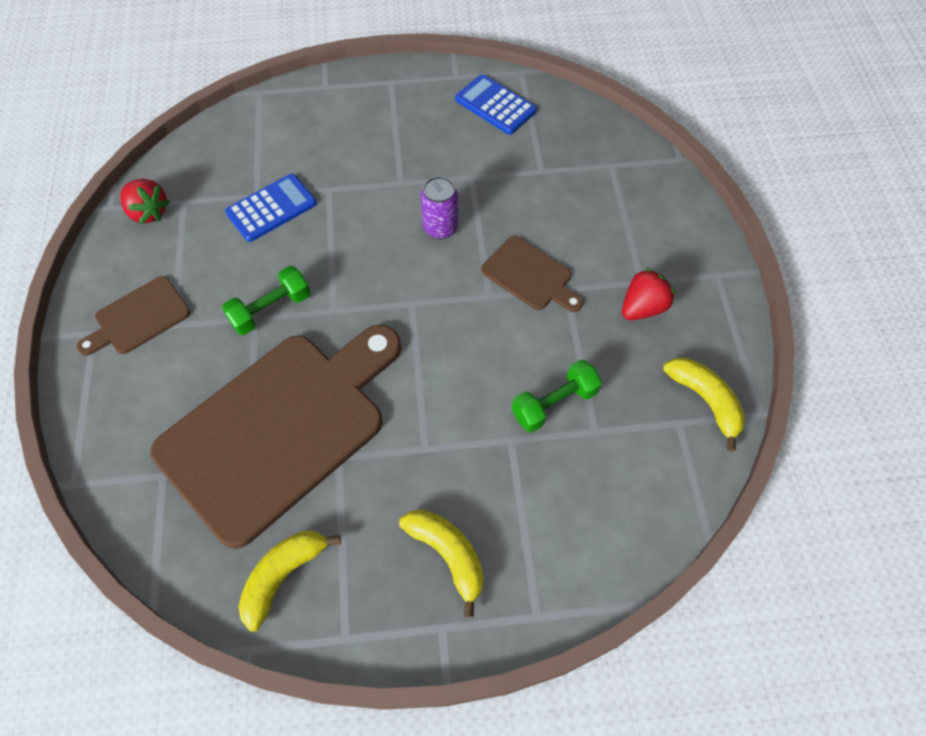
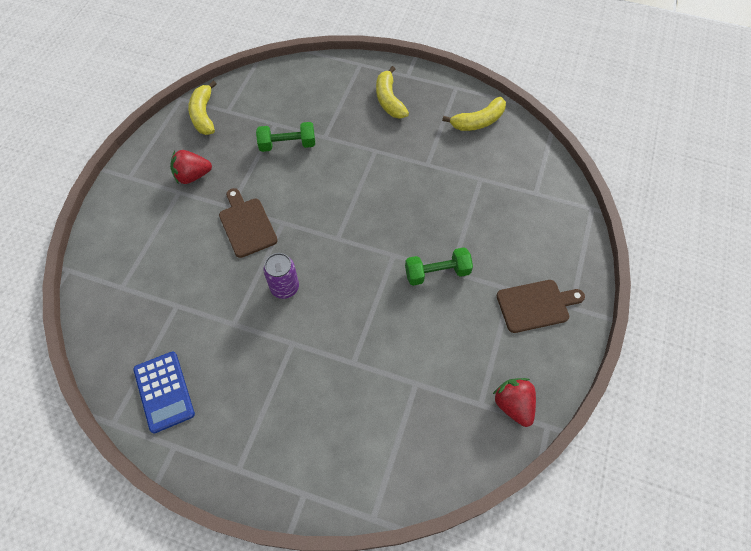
camera: 155 degrees left, 0 degrees up
brown cutting board [151,325,401,549] -> none
blue calculator [225,174,317,242] -> none

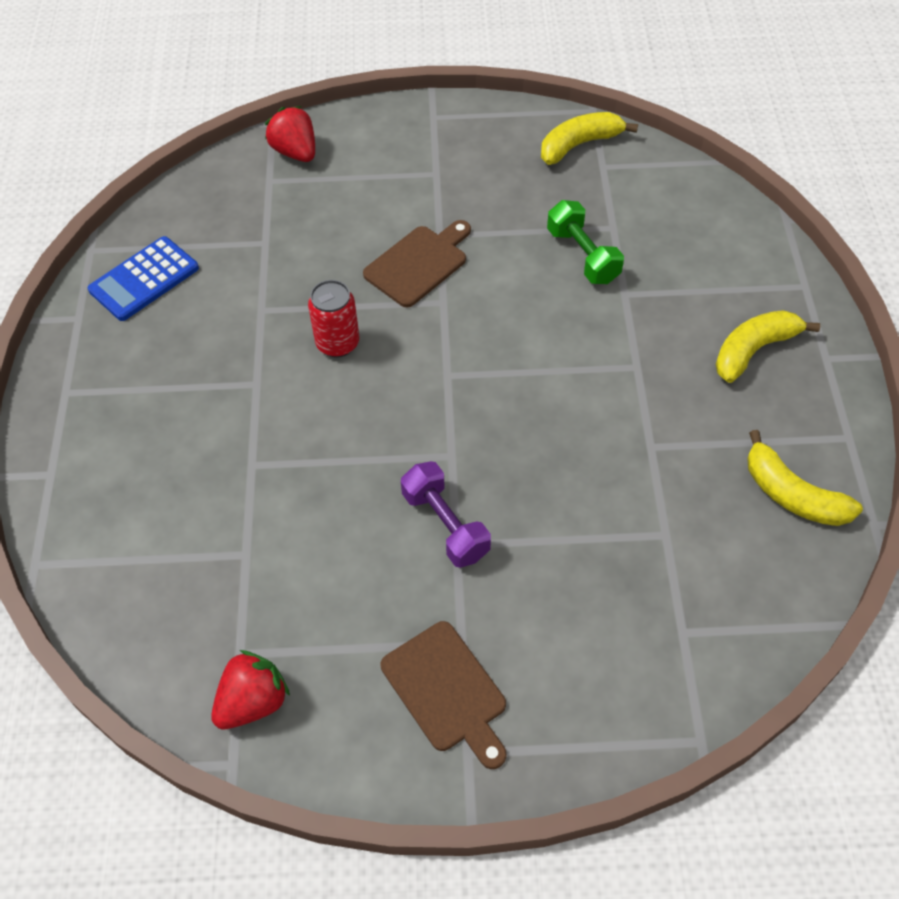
camera: 70 degrees right, 5 degrees down
red strawberry [170,150,212,184] -> red strawberry moved to [265,106,315,162]
purple can [263,253,299,299] -> red can [308,280,360,357]
green dumbbell [405,247,473,286] -> purple dumbbell [401,461,491,568]

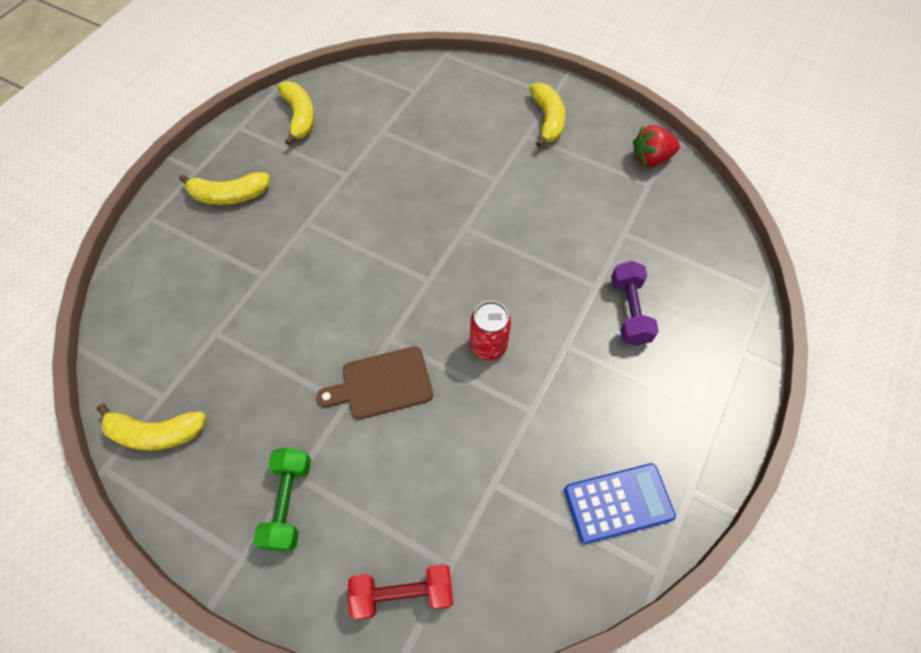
camera: 150 degrees left, 5 degrees up
red strawberry [265,106,315,162] -> red dumbbell [347,564,453,620]
brown cutting board [381,621,506,769] -> yellow banana [529,82,565,148]
purple dumbbell [401,461,491,568] -> purple dumbbell moved to [611,261,659,346]
green dumbbell [547,200,624,284] -> green dumbbell moved to [253,448,311,551]

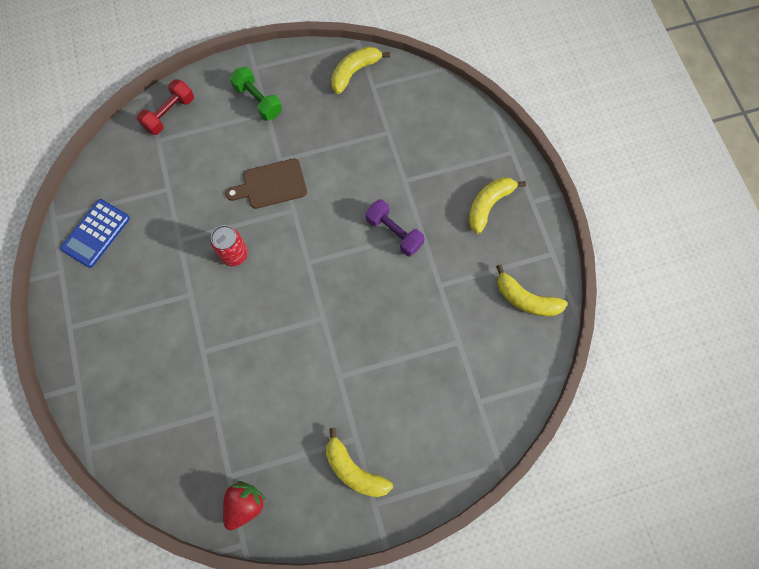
camera: 135 degrees right, 10 degrees up
brown cutting board [316,346,433,419] -> brown cutting board turned 135 degrees counterclockwise [226,158,307,209]
purple dumbbell [611,261,659,346] -> purple dumbbell moved to [365,199,425,256]

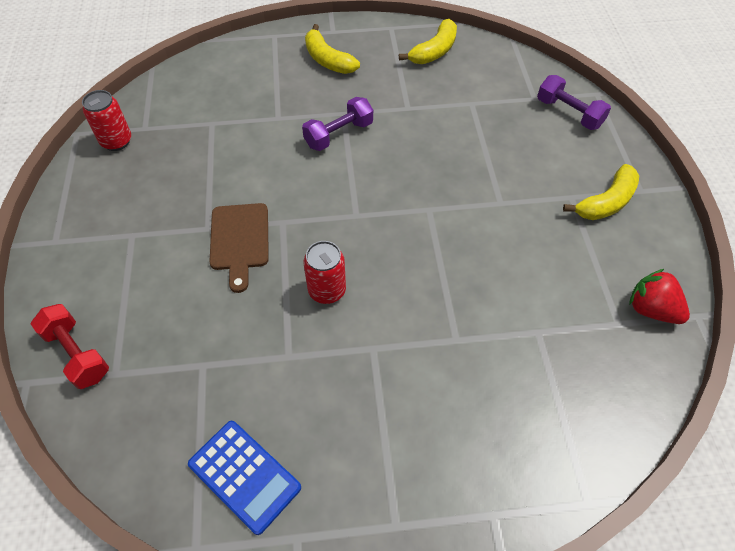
camera: 80 degrees left, 15 degrees down
green dumbbell [230,67,282,121] -> none
yellow banana [331,46,390,94] -> red can [82,90,131,151]
none -> purple dumbbell [537,75,611,130]

